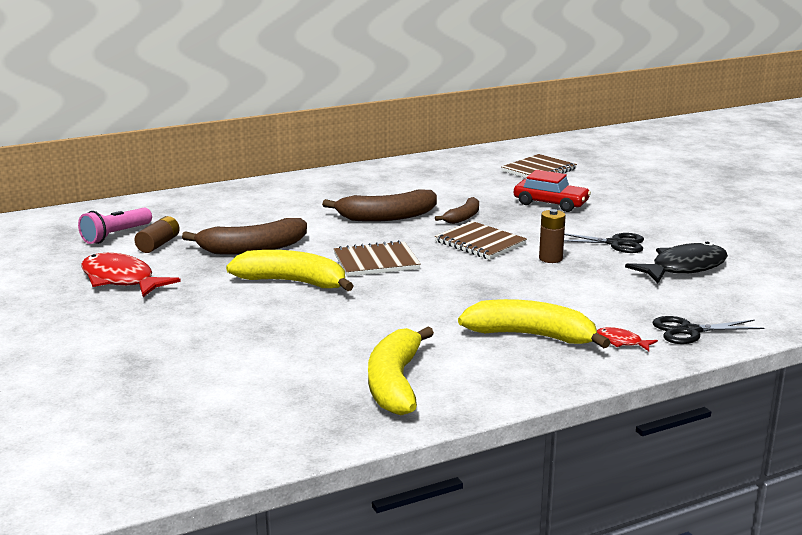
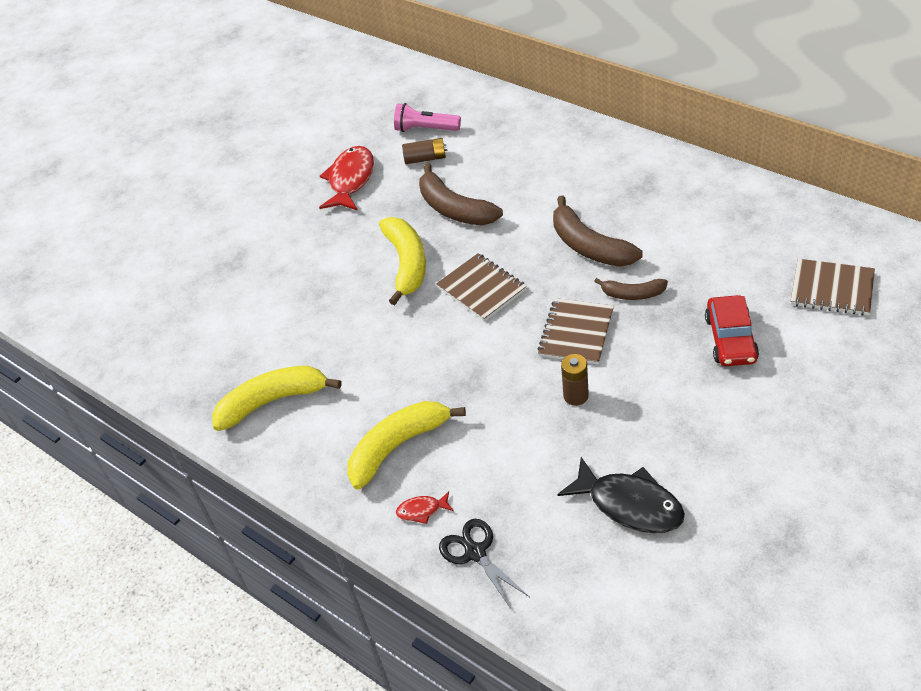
camera: 70 degrees right, 25 degrees up
yellow banana [458,299,610,348] -> yellow banana turned 120 degrees counterclockwise [347,401,466,489]
black scissors [564,233,644,253] -> none
red fish [597,327,658,351] -> red fish turned 105 degrees counterclockwise [396,491,454,524]

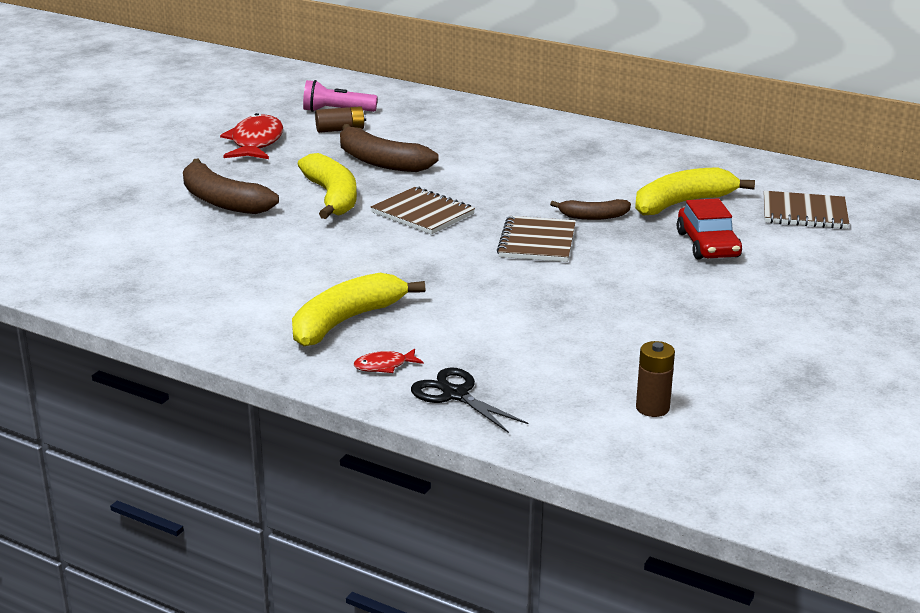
camera: 15 degrees left, 20 degrees down
yellow banana [212,366,342,431] -> yellow banana moved to [635,167,755,215]
brown banana [553,196,642,267] -> brown banana moved to [183,159,279,214]
black fish [557,457,685,533] -> none
brown battery [561,354,589,406] -> brown battery moved to [636,341,675,417]

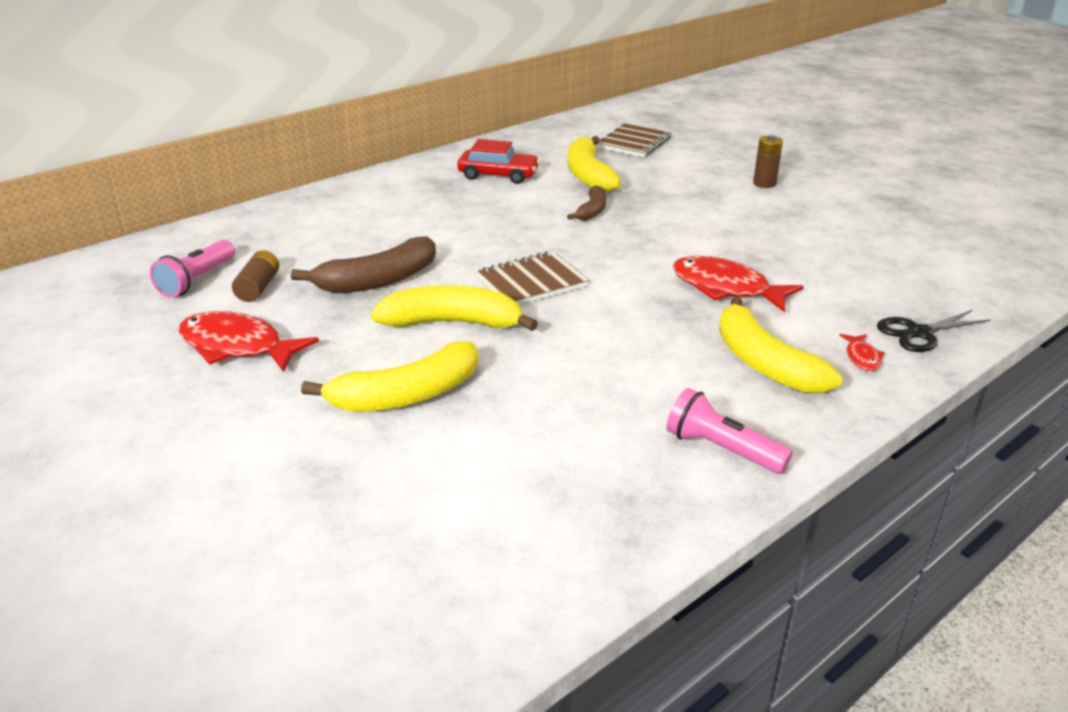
camera: 70 degrees left, 5 degrees up
brown banana [183,159,279,214] -> yellow banana [301,342,478,412]
brown notebook [497,216,576,262] -> none
brown battery [636,341,675,417] -> brown battery moved to [753,135,783,188]
red car [677,198,742,259] -> red car moved to [457,139,540,184]
none -> pink flashlight [666,388,793,474]
none -> red fish [673,256,804,312]

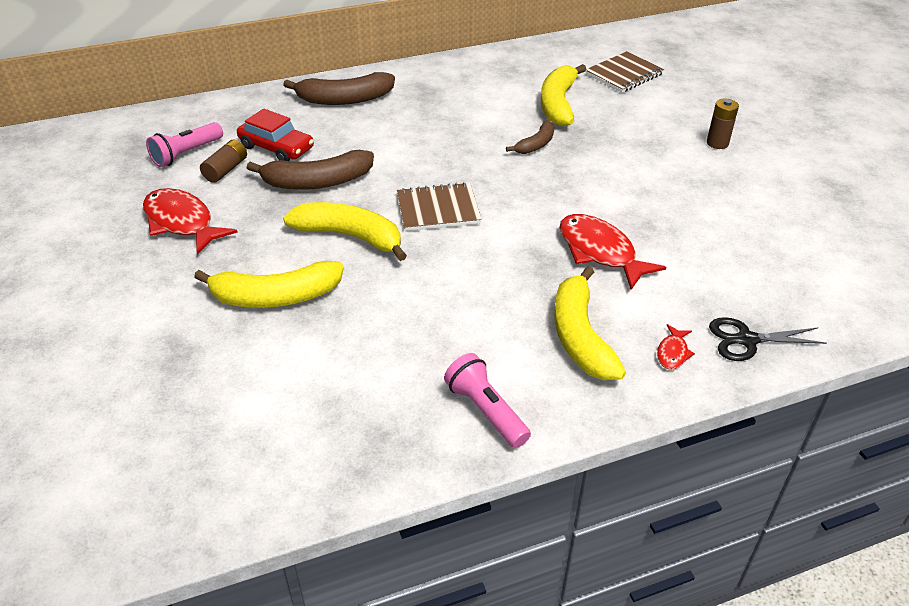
camera: 20 degrees right, 10 degrees up
red car [457,139,540,184] -> red car moved to [237,108,314,161]
none -> brown banana [283,72,395,105]

